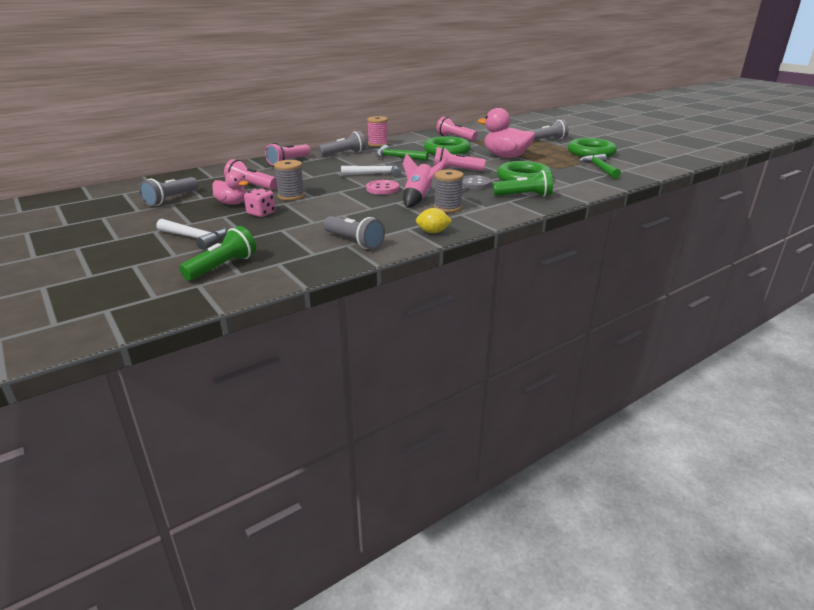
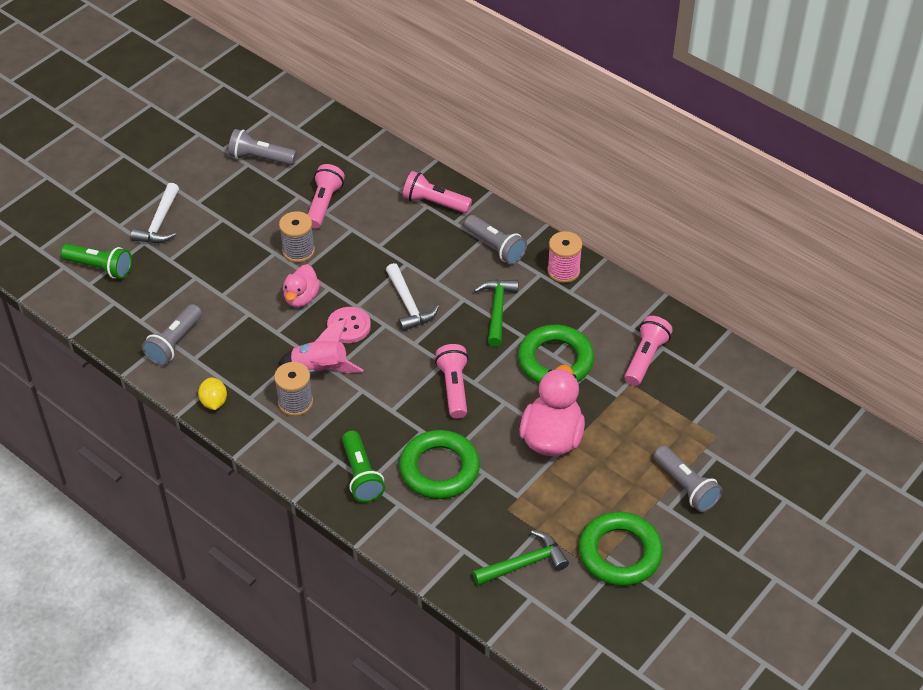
camera: 75 degrees right, 20 degrees up
pink duck [212,170,249,205] -> pink duck moved to [283,264,320,307]
pink dice [244,188,275,217] -> none
grey button [462,175,491,189] -> none

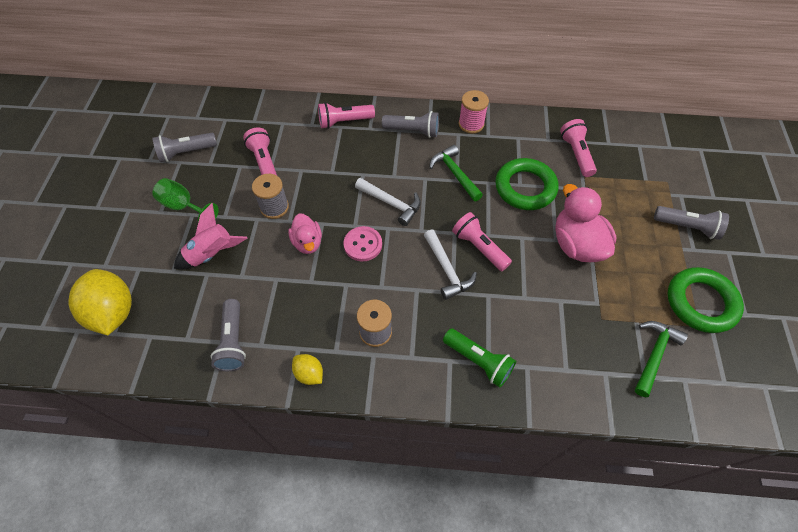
camera: 35 degrees left, 10 degrees up
green flashlight [61,244,132,279] -> yellow lemon [68,269,132,335]
white hammer [131,183,179,243] -> white hammer moved to [424,230,477,300]
pink rocket [278,319,363,374] -> pink rocket moved to [174,203,248,269]
green ring [399,430,480,499] -> none
none -> green goblet [152,178,219,222]

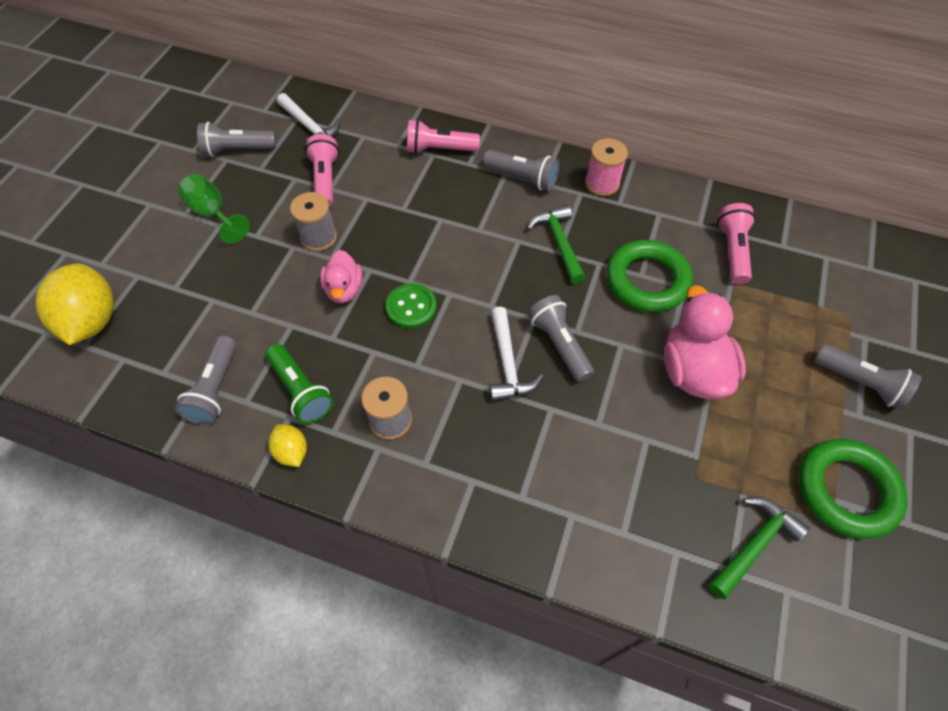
camera: 15 degrees right, 0 degrees up
pink rocket [174,203,248,269] -> none
pink button [344,226,382,261] -> green button [386,283,436,329]
white hammer [355,178,421,226] -> white hammer moved to [277,93,340,143]
green flashlight [443,329,516,387] -> green flashlight moved to [265,344,334,424]
pink flashlight [452,212,512,271] -> grey flashlight [528,295,594,382]

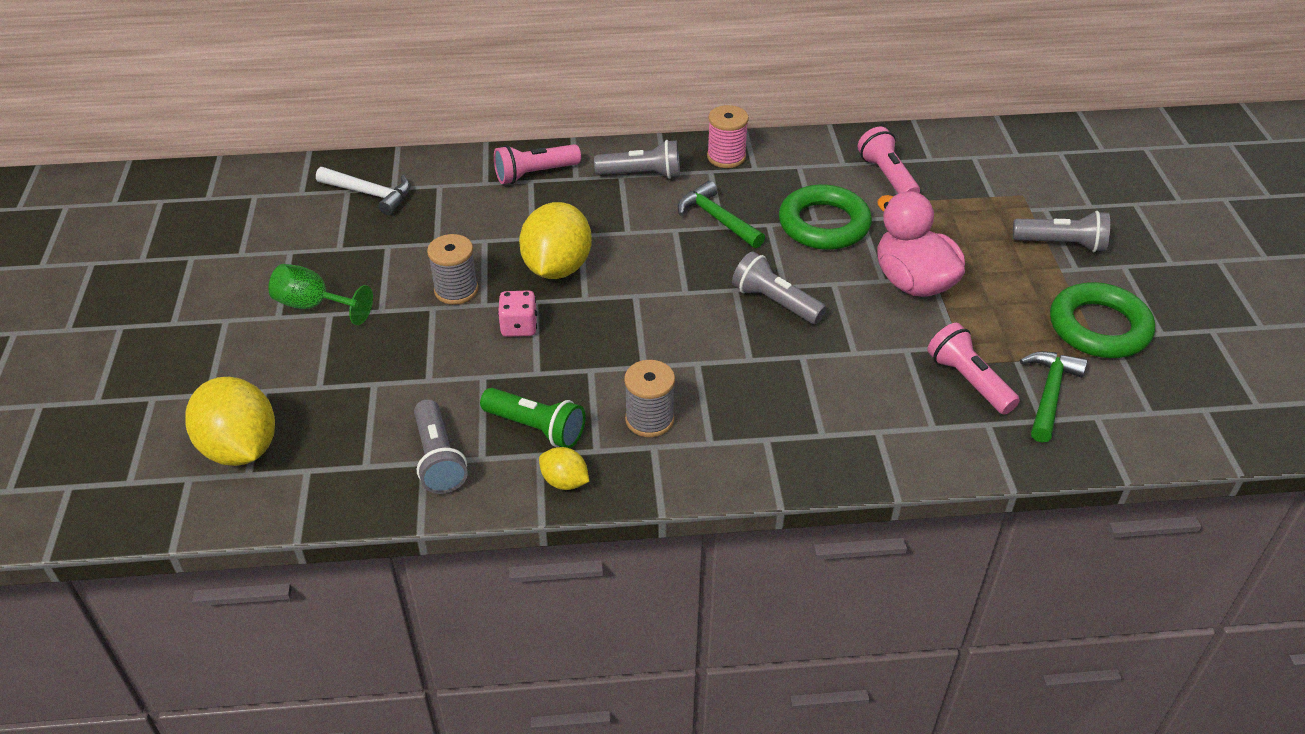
camera: 25 degrees left, 15 degrees down
grey flashlight [197,122,276,157] -> none
pink flashlight [305,134,339,208] -> pink flashlight moved to [927,323,1020,415]
pink duck [320,250,362,303] -> pink dice [498,290,537,337]
green button [386,283,436,329] -> none
white hammer [489,307,544,401] -> none
none -> yellow lemon [519,202,592,279]

